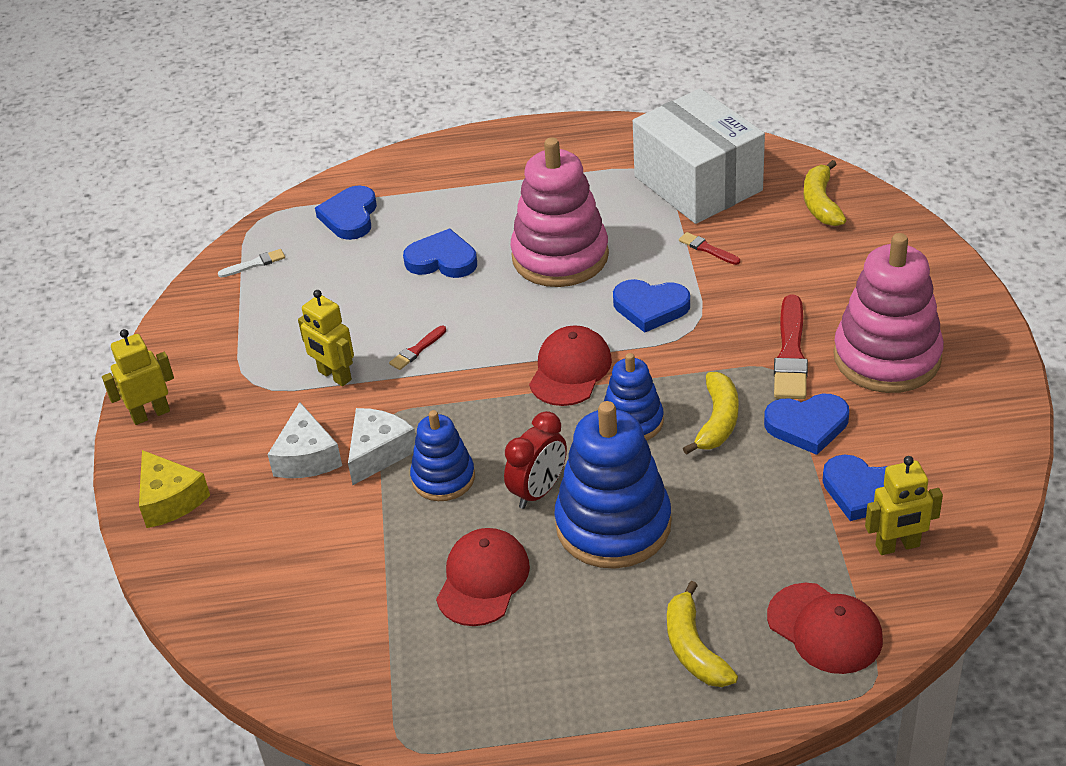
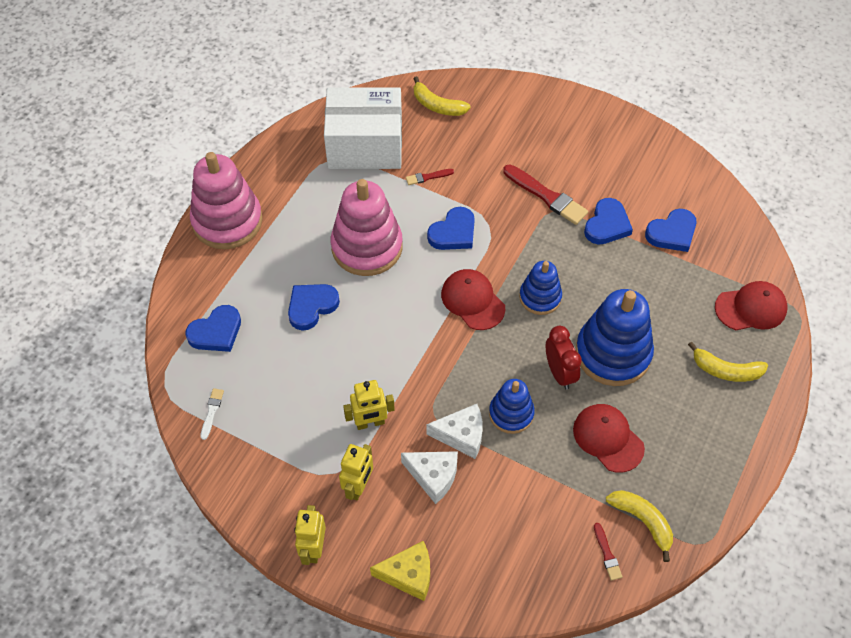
camera: 60 degrees left, 15 degrees up
blue heart [315,185,377,240] -> blue heart turned 75 degrees counterclockwise [185,305,241,352]
white cheese [348,408,416,485] -> white cheese turned 120 degrees clockwise [427,404,483,459]
red brush [389,326,446,370] -> red brush moved to [594,523,623,581]
yellow banana [683,372,739,455] -> yellow banana moved to [606,490,673,562]
pink stacking toy [833,233,944,393] -> pink stacking toy moved to [190,152,263,249]
yellow robot [865,456,943,555] -> yellow robot moved to [339,444,373,500]

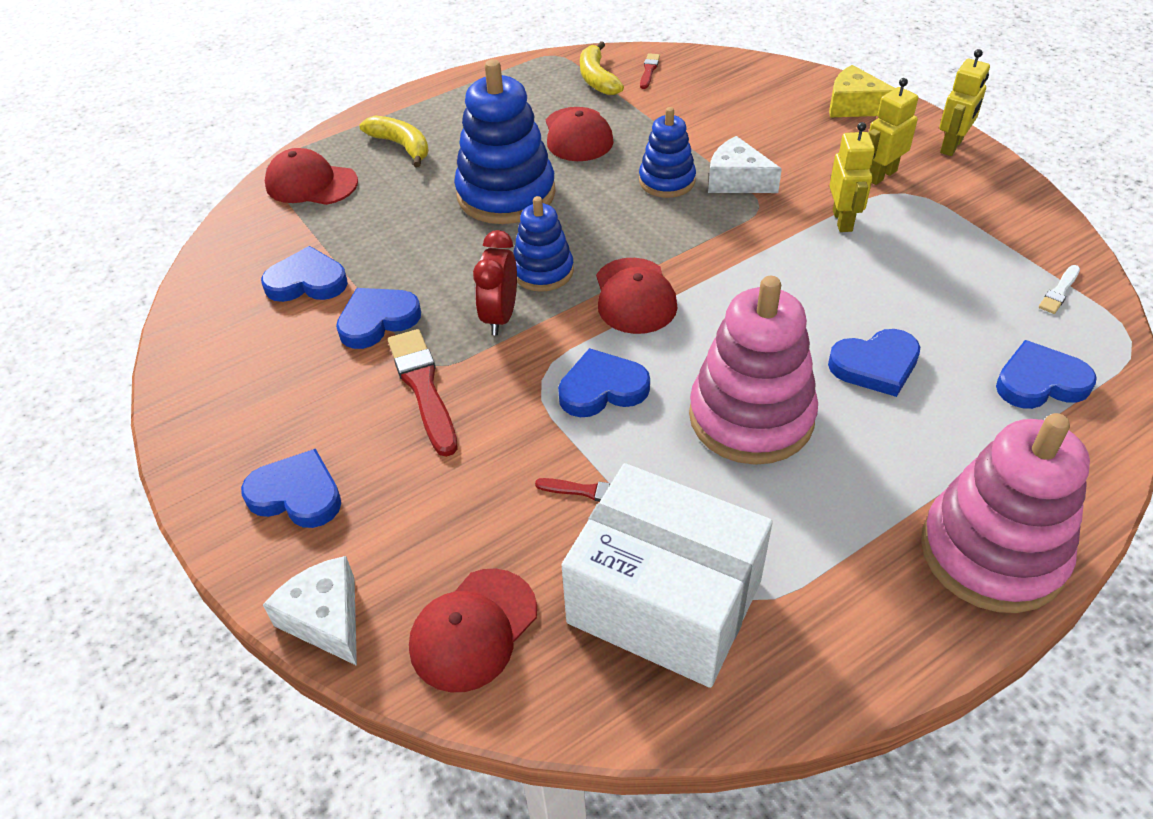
camera: 150 degrees left, 10 degrees down
yellow robot [343,380,395,430] -> yellow robot turned 75 degrees clockwise [829,122,875,232]
white cheese [401,451,458,504] -> white cheese moved to [263,556,357,666]
yellow banana [413,76,471,116] -> red cap [409,569,537,692]
red clock [546,326,582,389] -> red clock moved to [473,230,517,335]
none -> blue heart [241,449,341,528]

